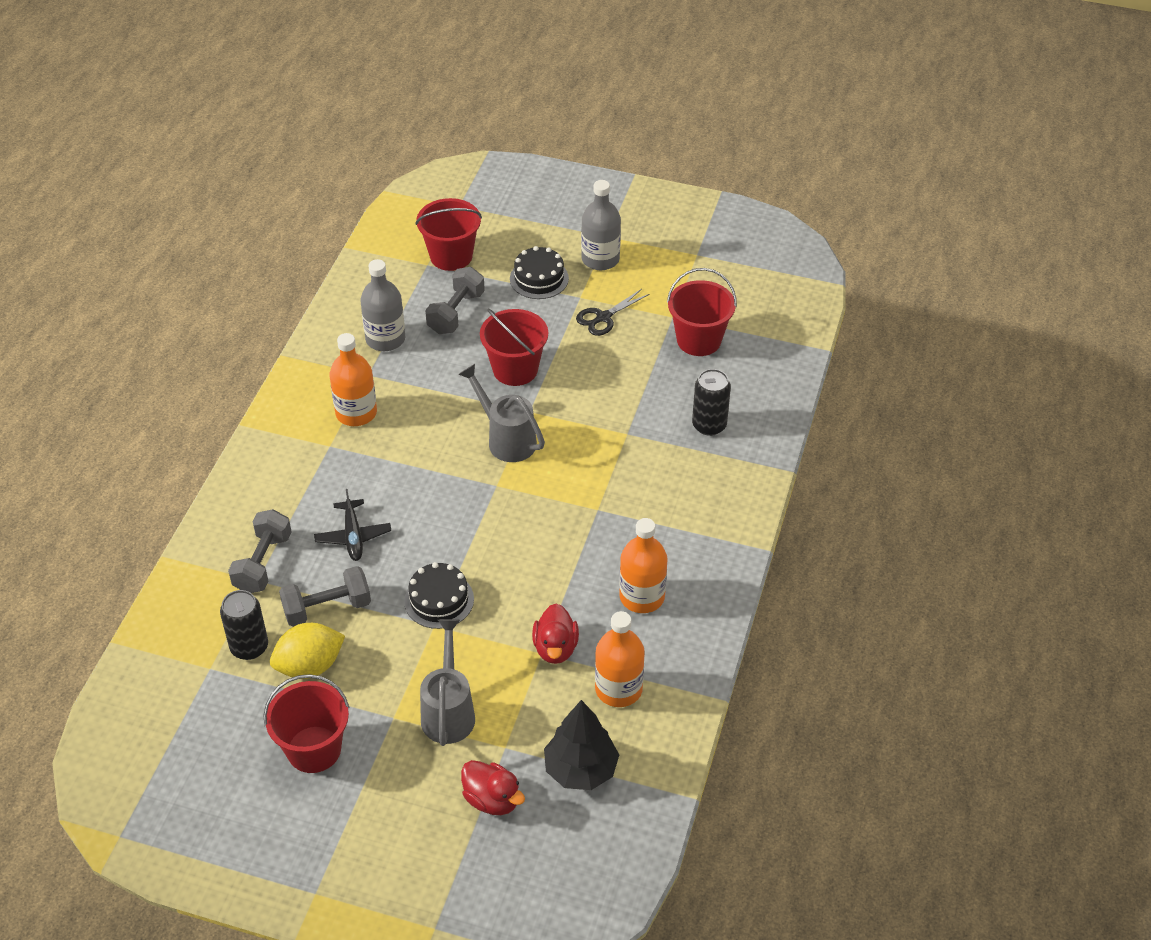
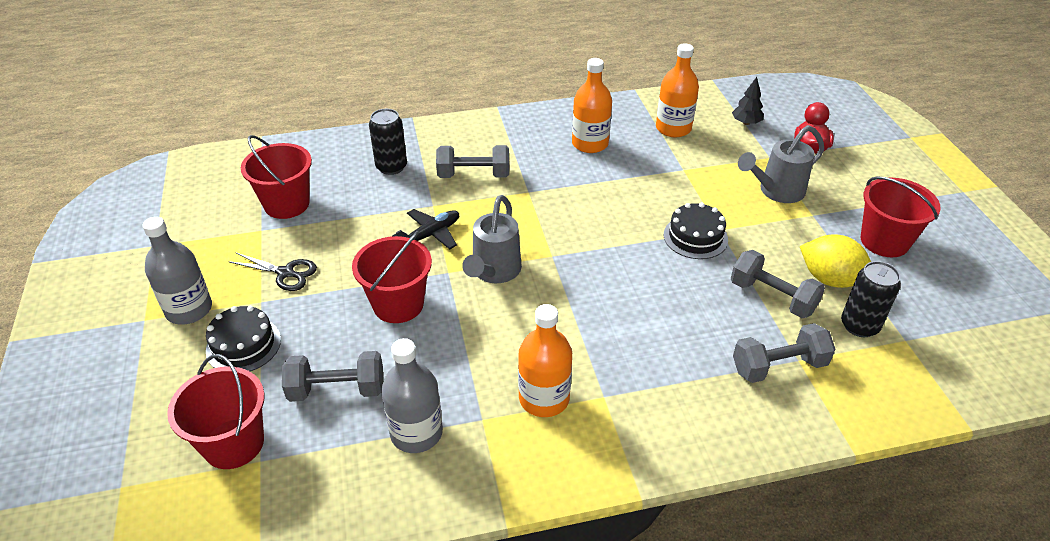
camera: 120 degrees left, 5 degrees down
black plane [314,489,391,561] -> black plane moved to [392,209,459,250]
red duck [532,604,579,664] -> none
black tree [544,700,619,790] -> black tree [732,77,764,125], size x0.58
none -> grey dumbbell [436,145,509,178]

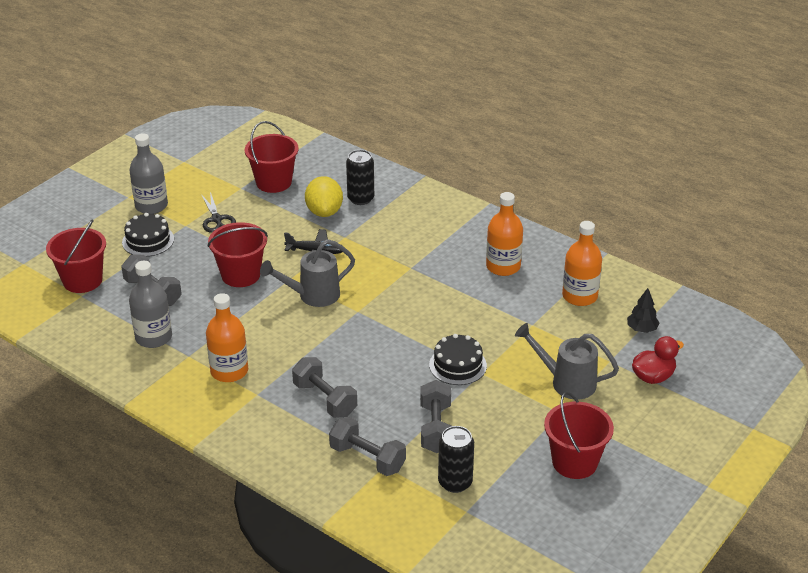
camera: 50 degrees right, 5 degrees down
grey dumbbell [436,145,509,178] -> grey dumbbell moved to [292,357,357,418]
yellow lemon [800,234,871,288] -> yellow lemon moved to [305,176,343,217]

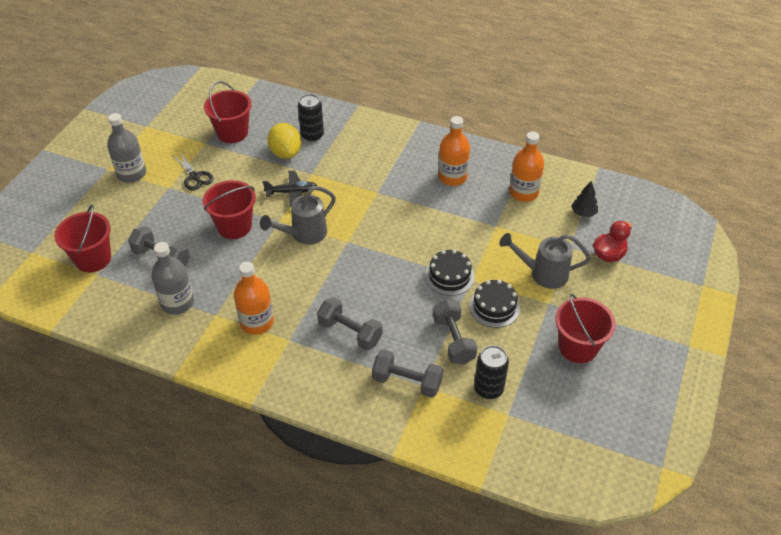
camera: 15 degrees left, 10 degrees up
black cake [122,213,174,257] -> black cake moved to [469,280,520,328]

